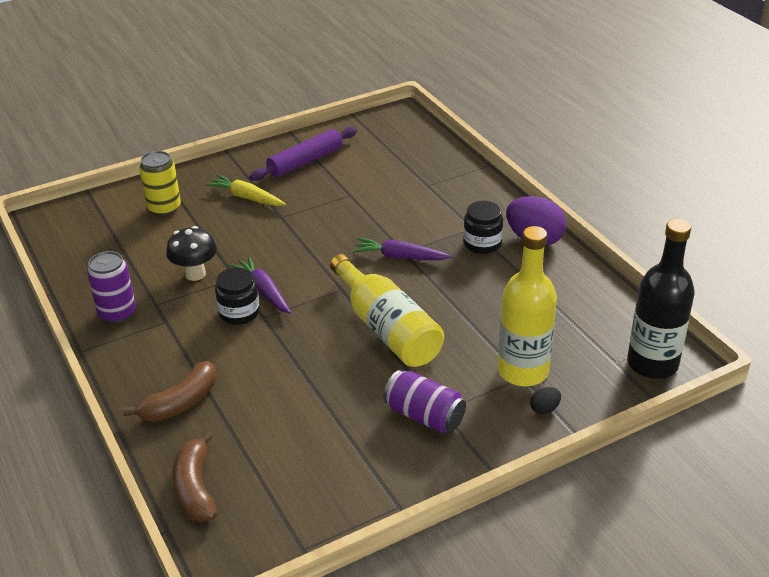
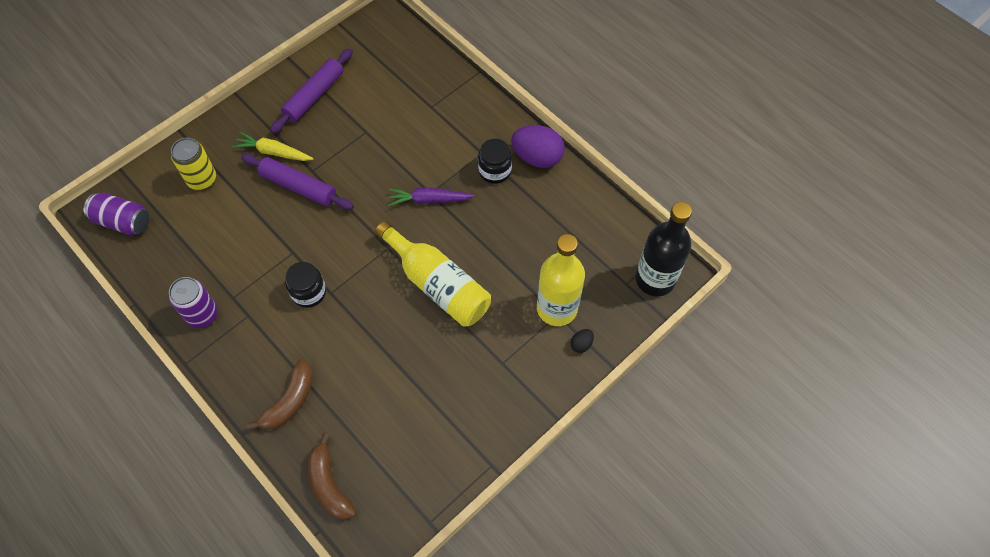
camera: 15 degrees left, 25 degrees up
black mushroom [166,226,217,281] -> none
purple carrot [229,256,291,314] -> none
purple can [383,370,466,433] -> purple can moved to [84,193,149,236]
none -> purple rolling pin [241,154,354,210]

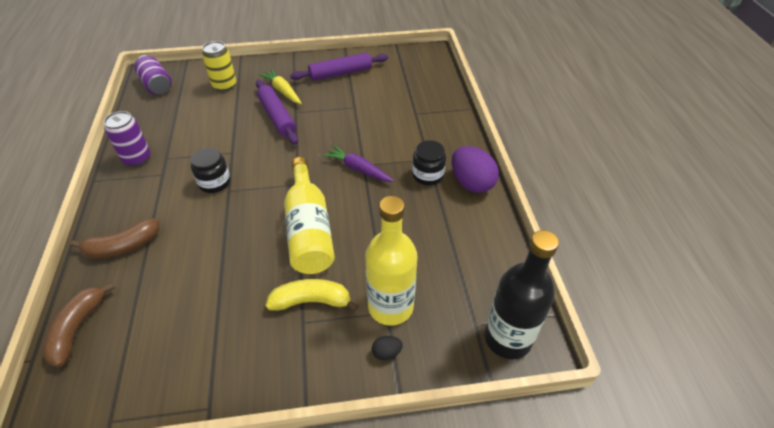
camera: 35 degrees right, 15 degrees down
none -> yellow banana [266,279,359,312]

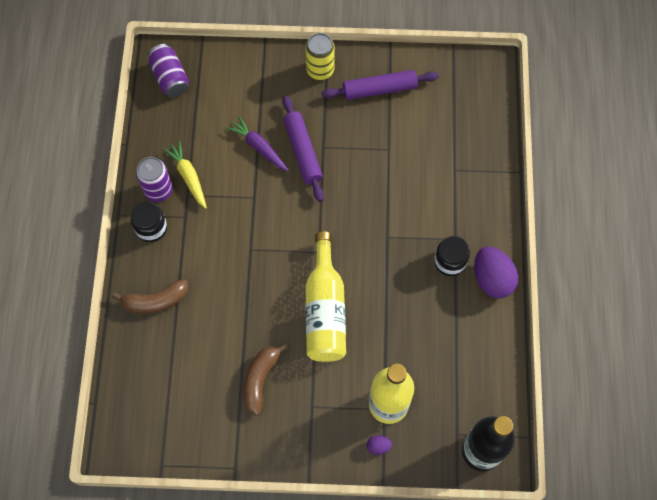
camera: 10 degrees right, 20 degrees up
brown banana [42,282,115,367] -> brown banana moved to [243,343,288,416]
black jar [190,147,231,193] -> black jar moved to [131,202,167,242]
yellow can [202,41,236,91] -> yellow can moved to [305,33,335,80]
yellow carrot [259,69,302,104] -> yellow carrot moved to [163,140,207,209]
yellow banana [266,279,359,312] -> none
purple carrot [323,145,394,182] -> purple carrot moved to [226,116,289,171]
black egg [372,336,403,360] -> purple egg [366,435,392,455]

